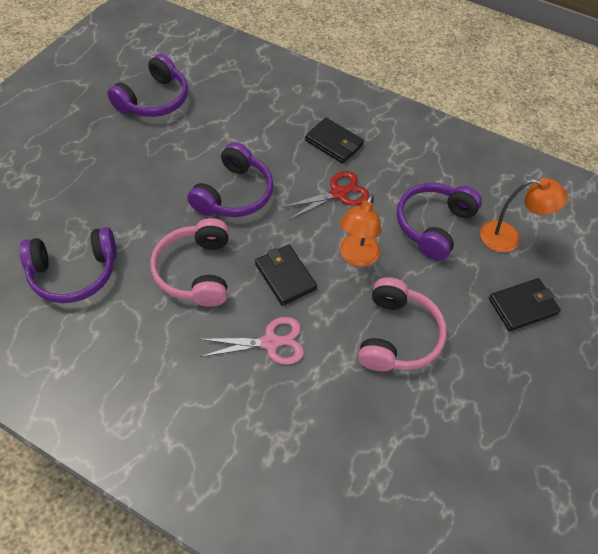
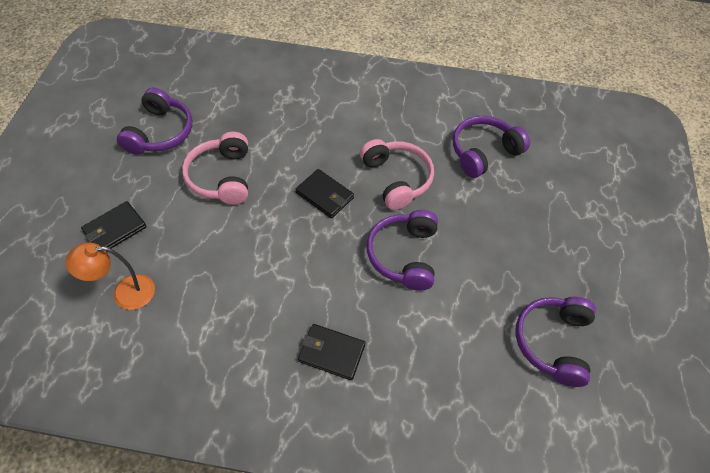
camera: 160 degrees right, 0 degrees up
pink scissors [200,317,304,365] -> none
red scissors [282,171,369,220] -> none
orange lamp [340,194,381,267] -> none
purple headphones [397,183,482,261] -> purple headphones moved to [117,87,192,155]

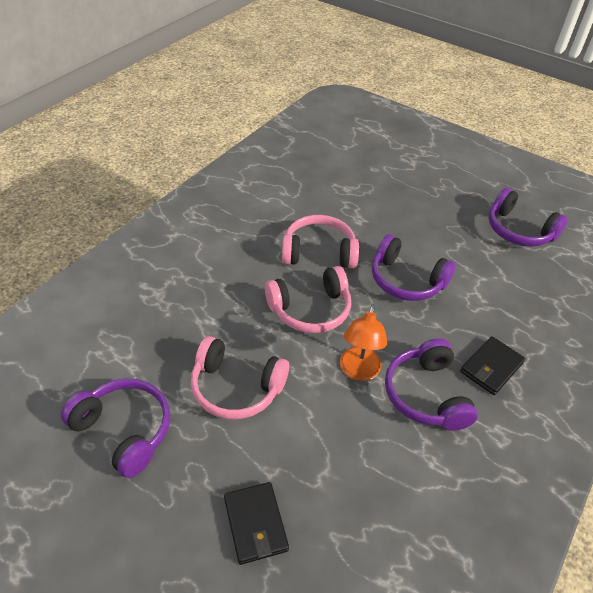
camera: 65 degrees left, 10 degrees down
orange lamp [65,243,155,310] -> orange lamp moved to [340,304,387,381]
black wallet [296,169,354,218] -> pink headphones [265,266,351,333]
purple headphones [453,116,530,178] -> purple headphones moved to [385,338,478,431]

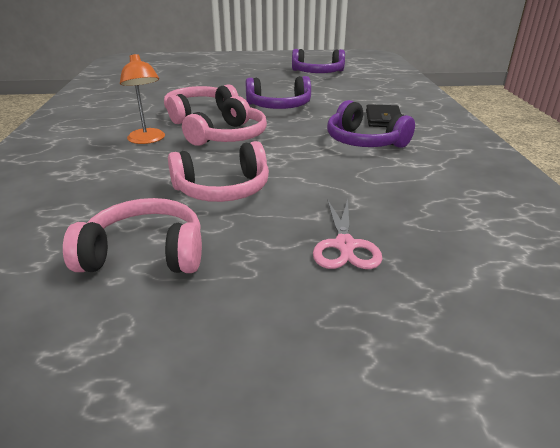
camera: 35 degrees left, 15 degrees down
purple headphones [61,378,170,478] -> pink headphones [63,198,202,273]
black wallet [224,482,289,565] -> pink scissors [313,199,382,269]
orange lamp [340,304,387,381] -> orange lamp moved to [120,53,165,144]

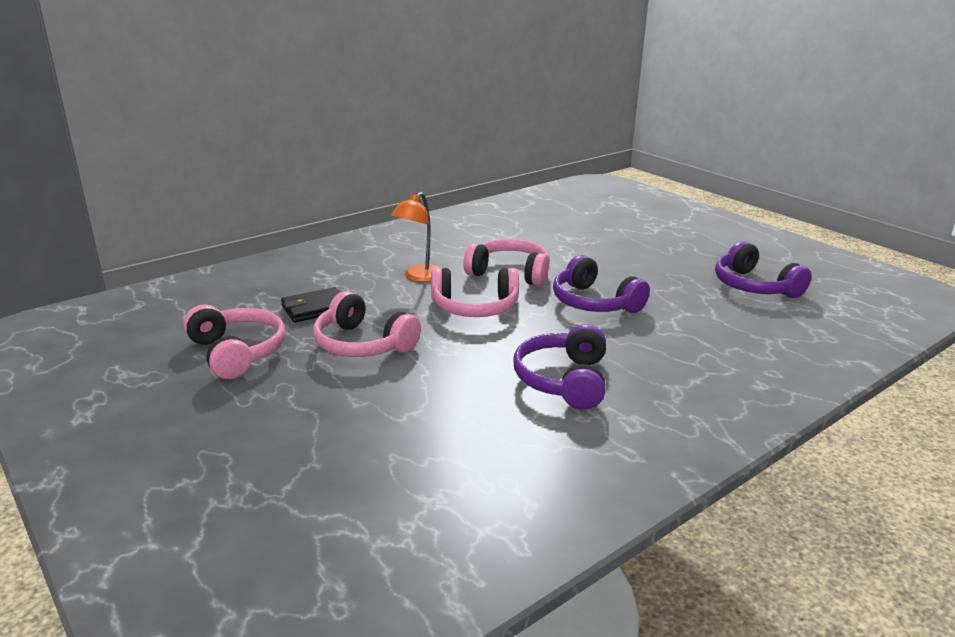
camera: 55 degrees right, 5 degrees down
pink scissors [313,199,382,269] -> none
black wallet [366,104,401,127] -> black wallet moved to [281,287,340,322]

